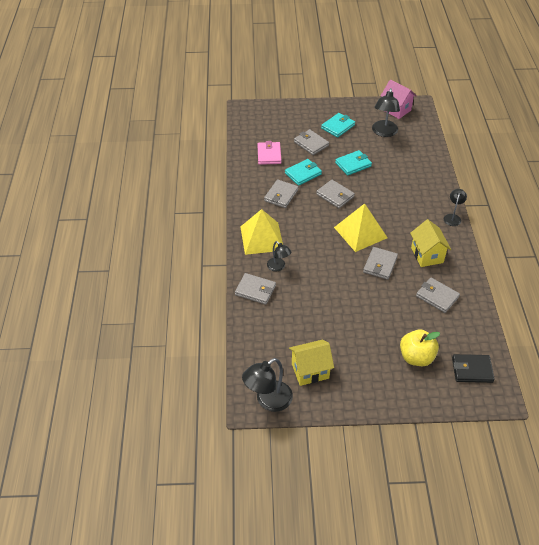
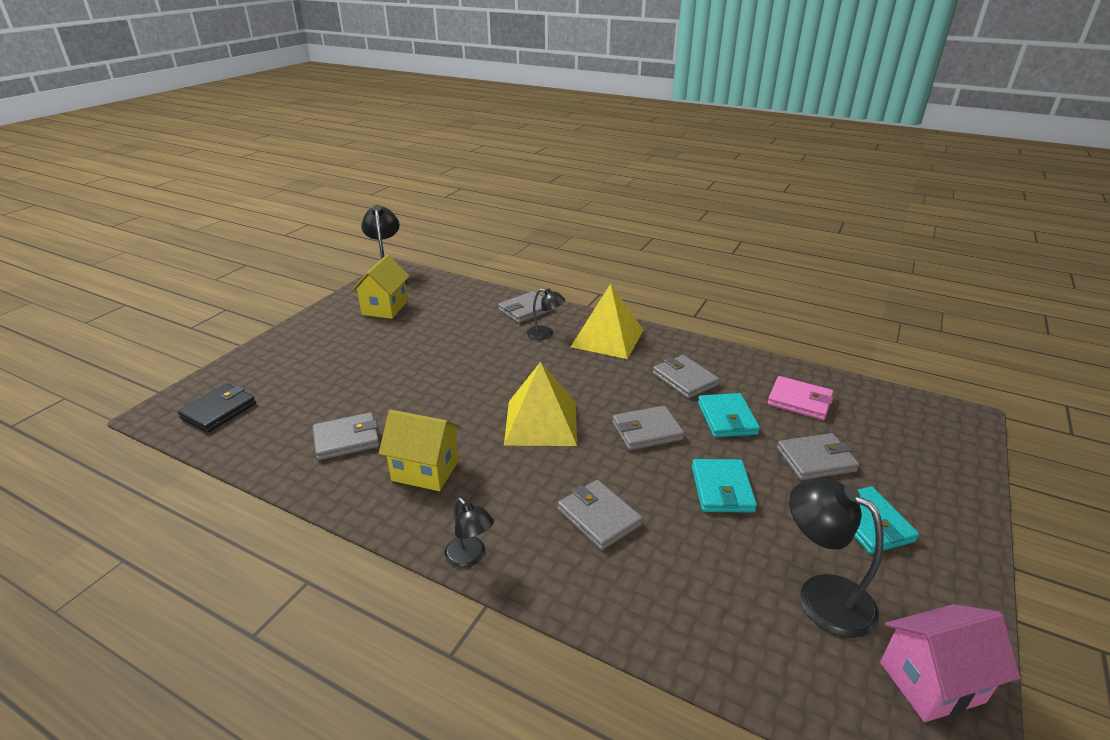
camera: 120 degrees right, 15 degrees down
black lamp [267,241,291,271] -> black lamp turned 150 degrees counterclockwise [527,288,565,340]
grey wallet [363,247,398,280] -> grey wallet moved to [558,480,643,550]
yellow apple [400,329,440,366] -> none

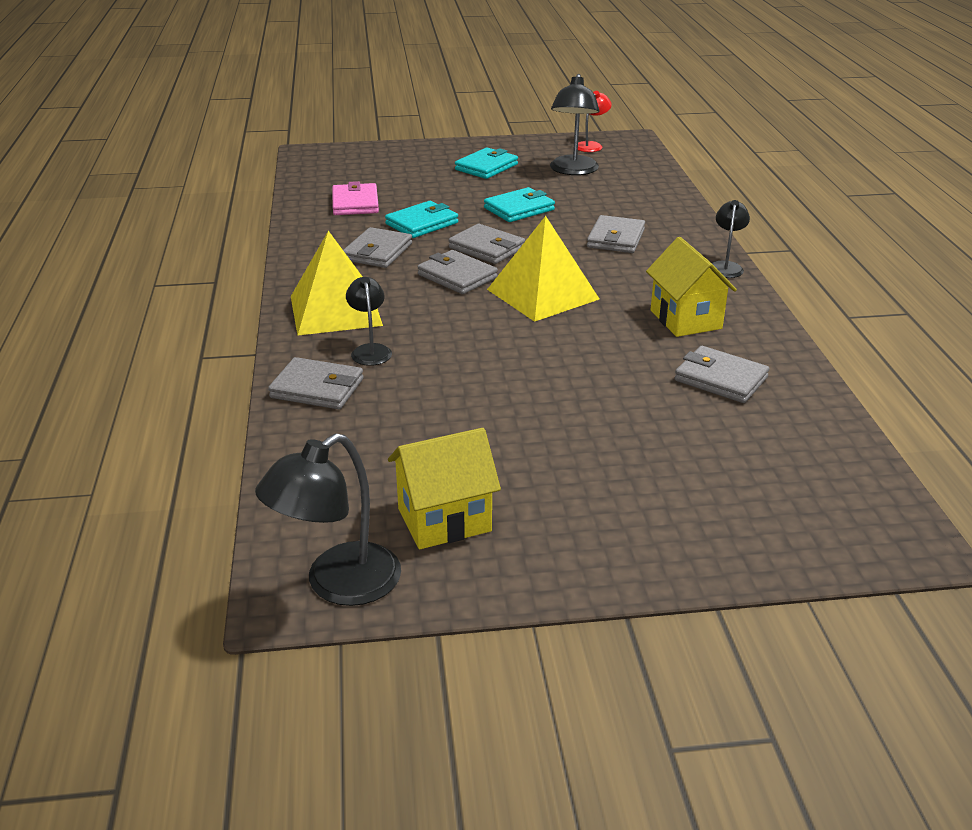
camera: 125 degrees left, 0 degrees up
black wallet [178,383,256,433] -> none
grey wallet [777,433,859,480] -> grey wallet moved to [418,250,498,294]
pink house [880,604,1021,722] -> red lamp [578,91,612,152]

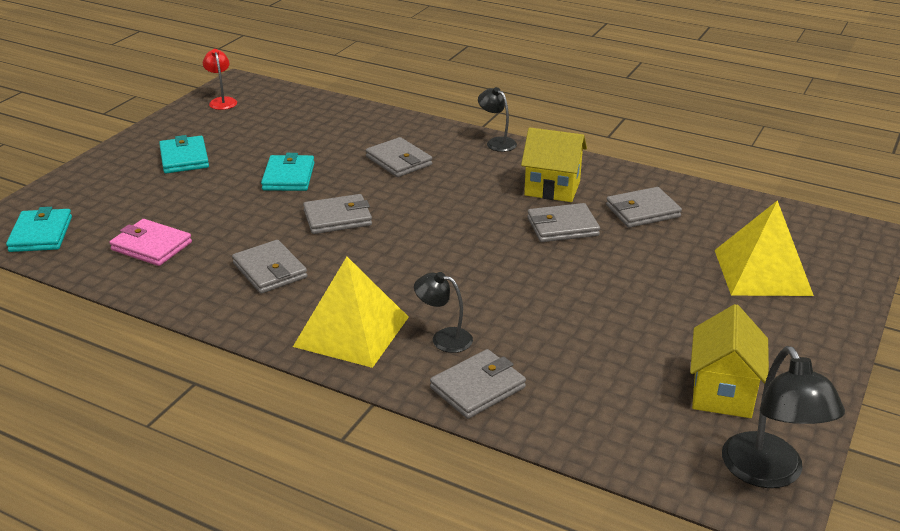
camera: 55 degrees left, 0 degrees up
turquoise wallet [385,201,458,238] -> turquoise wallet moved to [6,207,72,252]
grey wallet [418,250,498,294] -> grey wallet moved to [527,203,600,242]
yellow pyramid [487,216,599,322] -> yellow pyramid moved to [714,200,814,296]
black lamp [550,74,600,175] -> none

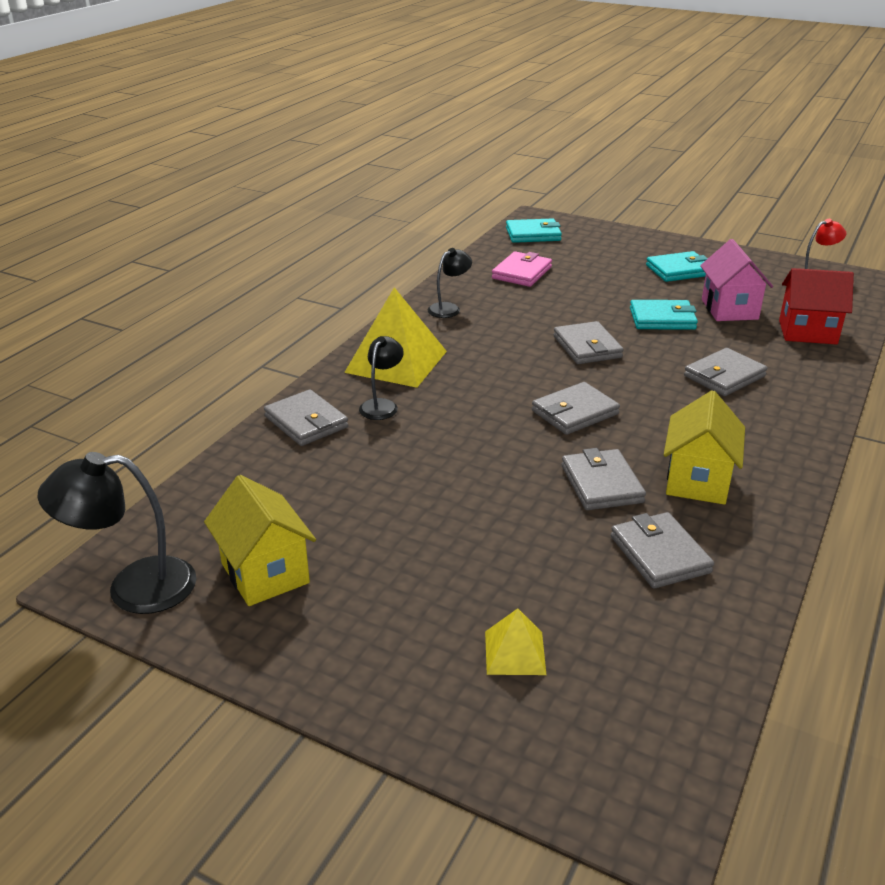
camera: 90 degrees right, 0 degrees up
grey wallet [232,240,307,294] -> grey wallet moved to [532,382,620,435]
black lamp [478,87,517,152] -> black lamp moved to [428,248,472,318]
yellow house [690,304,769,418] -> yellow house turned 45 degrees clockwise [204,475,316,606]
yellow pyramid [714,200,814,296] -> yellow pyramid [485,608,547,675], size x0.50
none -> pink house [700,239,773,321]
none -> red house [779,268,854,345]

